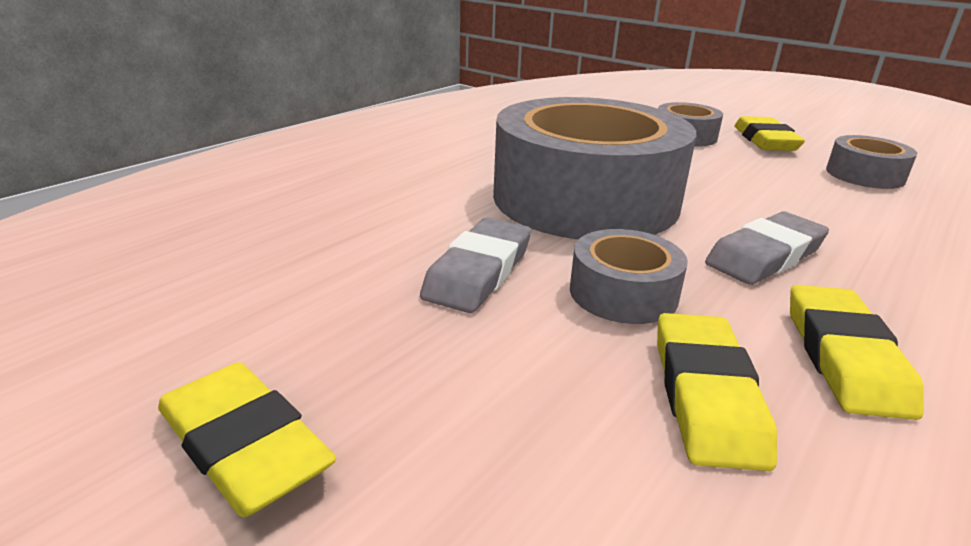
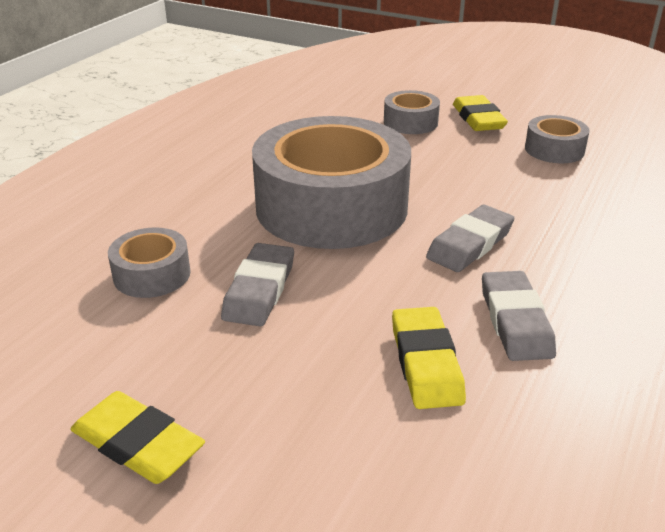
camera: 10 degrees left, 5 degrees up
grey tape [570,229,688,324] -> grey tape moved to [108,227,191,298]
yellow eraser [790,285,924,420] -> grey eraser [482,271,556,361]

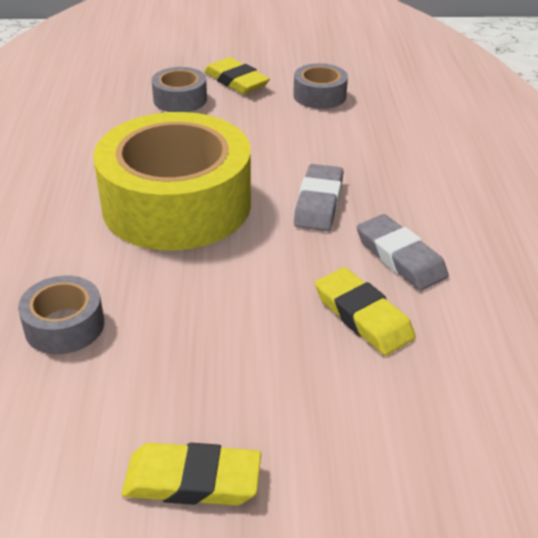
camera: 30 degrees left, 5 degrees up
grey eraser [221,243,294,326] -> none
grey tape [252,116,411,249] -> yellow tape [93,112,251,251]

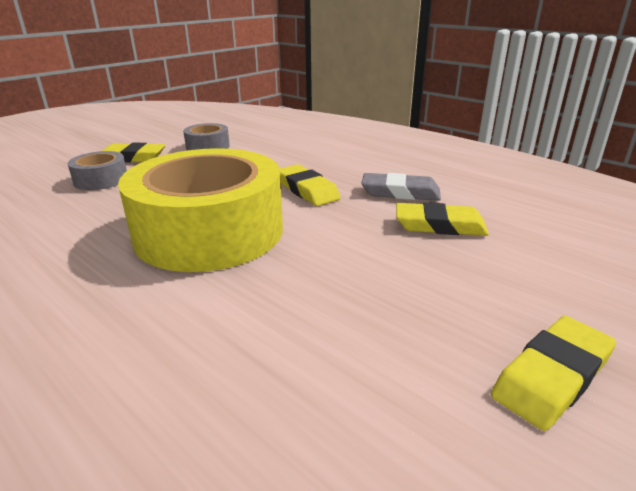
camera: 45 degrees left, 10 degrees down
grey tape [18,276,104,354] -> none
grey eraser [294,164,344,231] -> yellow eraser [280,164,341,206]

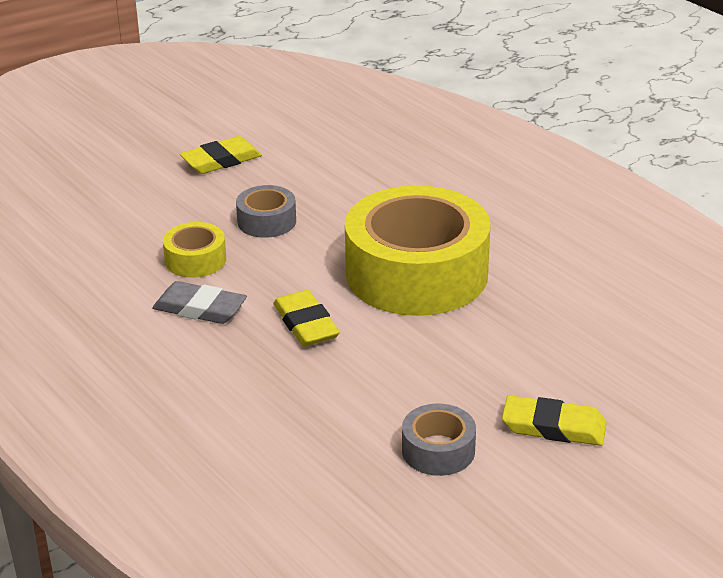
camera: 170 degrees left, 5 degrees up
grey tape [68,151,127,190] -> grey tape moved to [236,185,296,238]
yellow eraser [396,202,489,236] -> yellow tape [163,222,226,278]

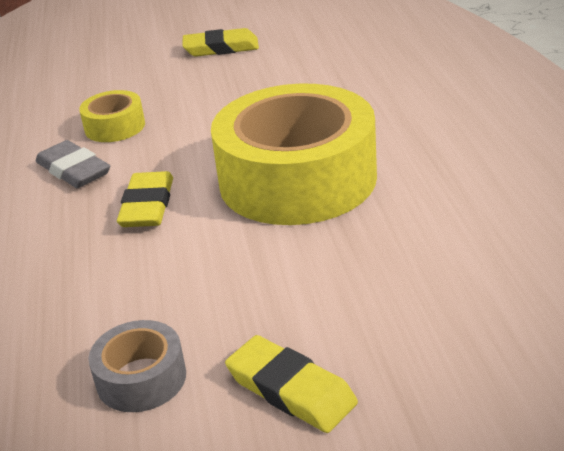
camera: 30 degrees right, 0 degrees up
grey tape [236,185,296,238] -> none

